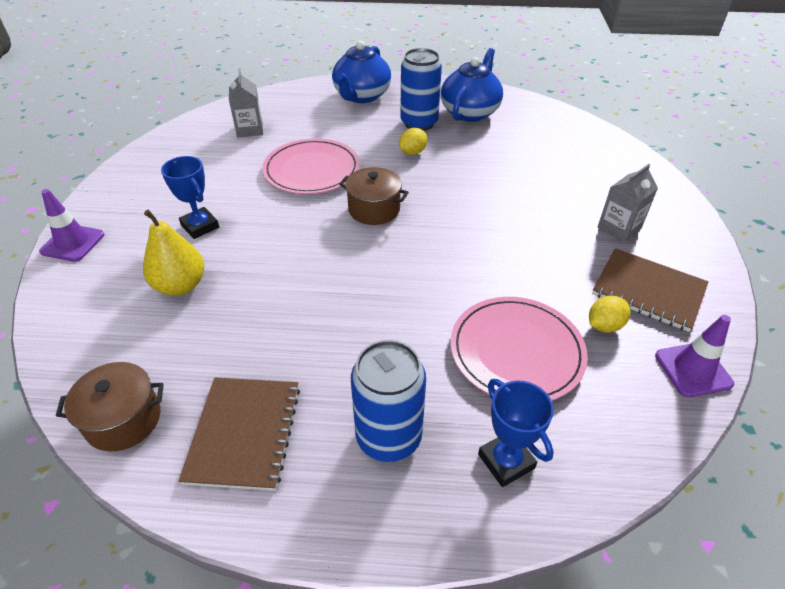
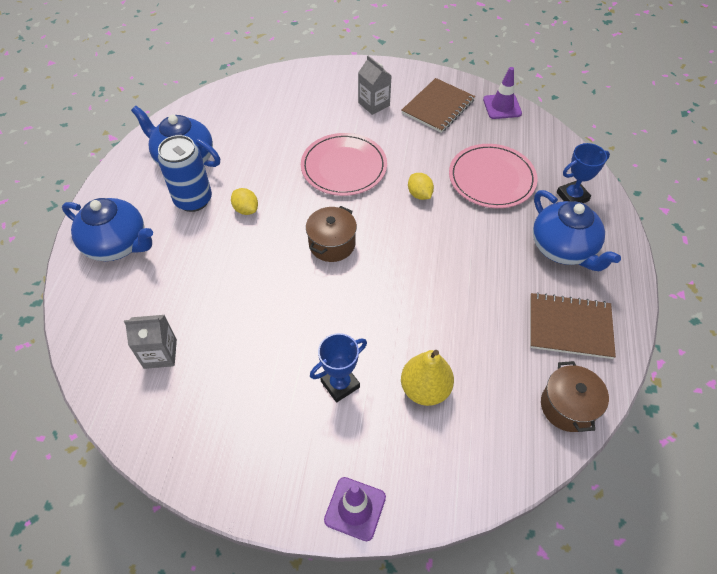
camera: 85 degrees left, 10 degrees up
pink plate [262,138,360,194] -> pink plate moved to [301,133,387,196]
blue can [351,340,426,462] -> blue teapot [533,190,621,272]
yellow lemon [589,296,631,332] -> yellow lemon moved to [408,173,434,200]

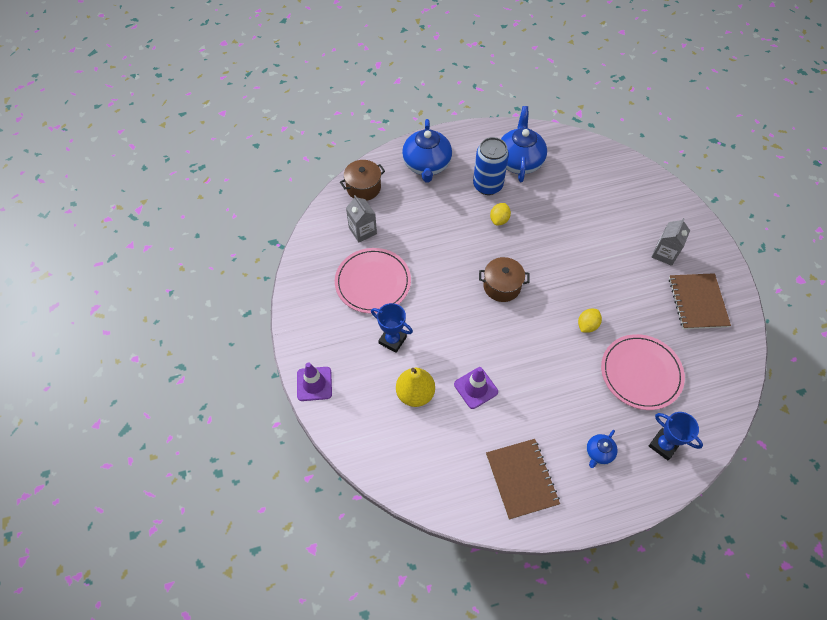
camera: 65 degrees right, 5 degrees up
pink plate [301,133,387,196] -> pink plate moved to [335,248,411,314]
brown notebook [401,78,475,133] -> brown notebook turned 75 degrees clockwise [669,273,731,329]
purple traffic cone [483,67,522,119] -> purple traffic cone moved to [454,367,498,409]
blue teapot [533,190,621,272] -> blue teapot [586,430,618,468], size x0.49
brown pot [541,361,609,432] -> brown pot moved to [340,160,385,201]

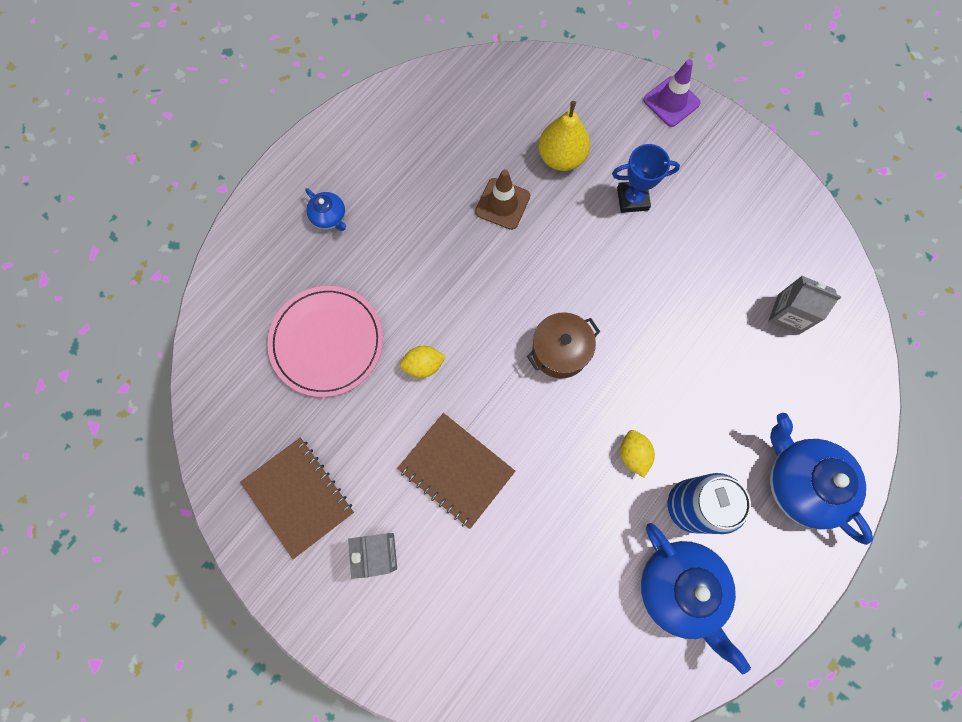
camera: 145 degrees right, 15 degrees up
pink plate [335,248,411,314] -> none
brown pot [340,160,385,201] -> none
purple traffic cone [454,367,498,409] -> brown traffic cone [475,169,530,230]
brown notebook [486,439,560,520] -> brown notebook moved to [397,413,515,529]
yellow lemon [578,309,602,333] -> yellow lemon turned 75 degrees clockwise [400,346,446,378]
blue teapot [586,430,618,468] -> blue teapot turned 135 degrees clockwise [305,188,346,231]
blue trophy [649,412,703,460] -> none

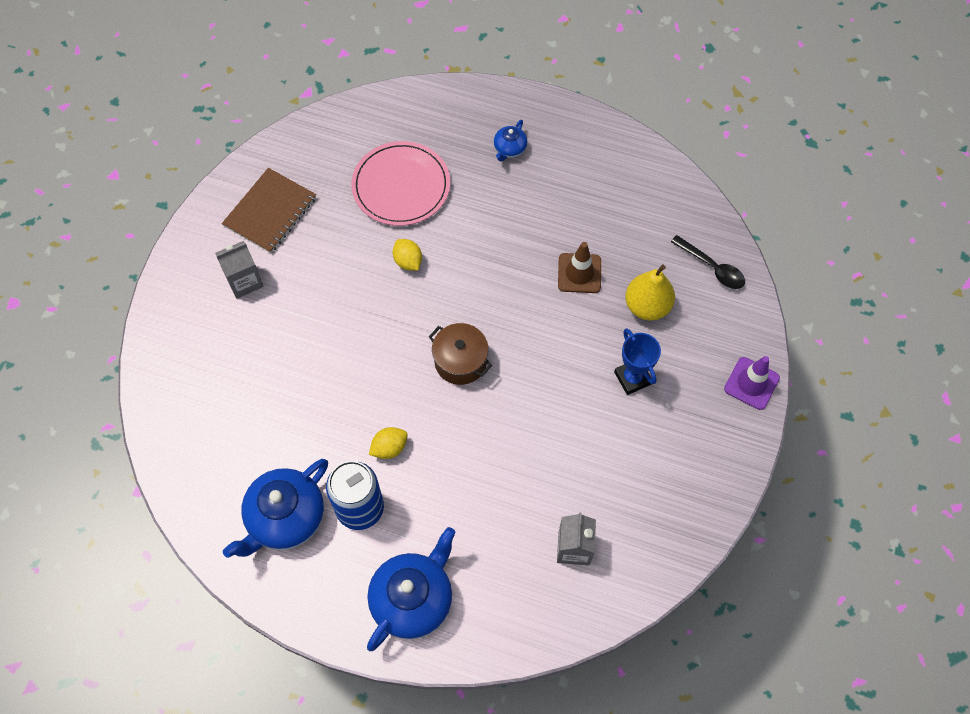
camera: 70 degrees right, 10 degrees down
brown notebook [397,413,515,529] -> none
none -> black spoon [671,235,745,289]

